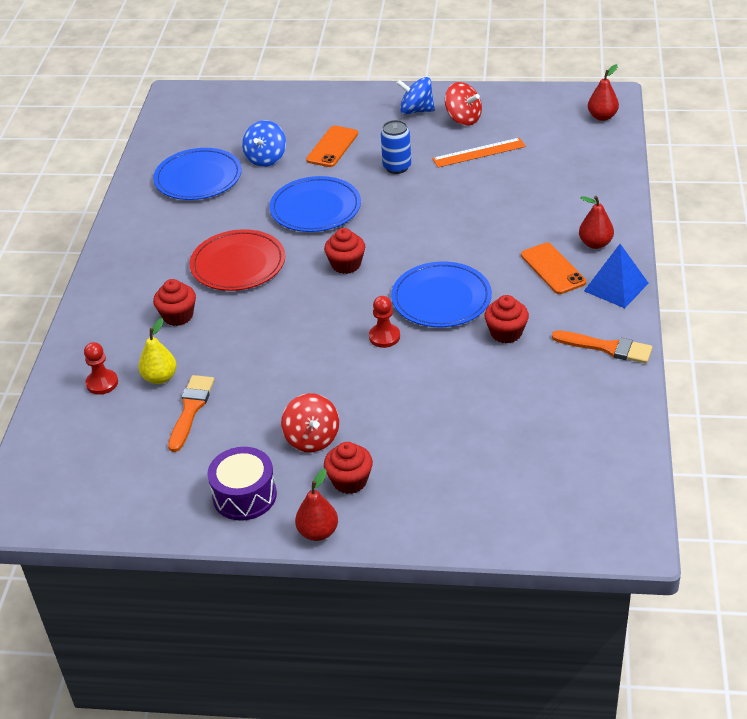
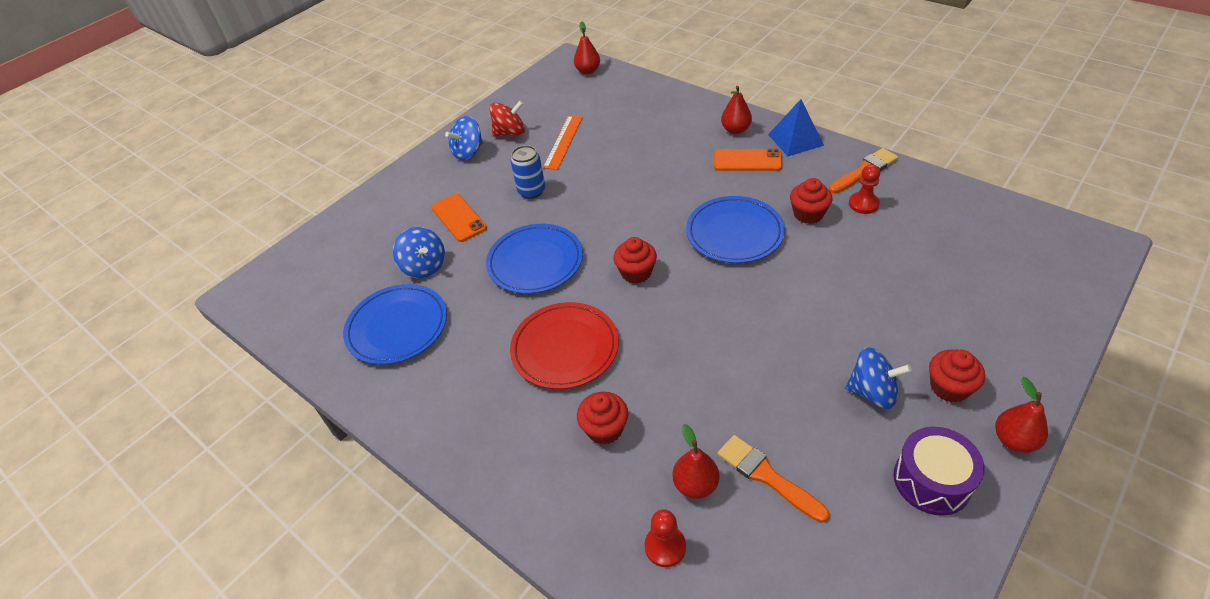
camera: 55 degrees left, 5 degrees up
yellow pear [138,318,177,384] -> red pear [672,424,719,499]
red spinning top [281,393,339,452] -> blue spinning top [846,347,912,409]
red pawn [369,296,400,348] -> red pawn moved to [849,164,880,214]

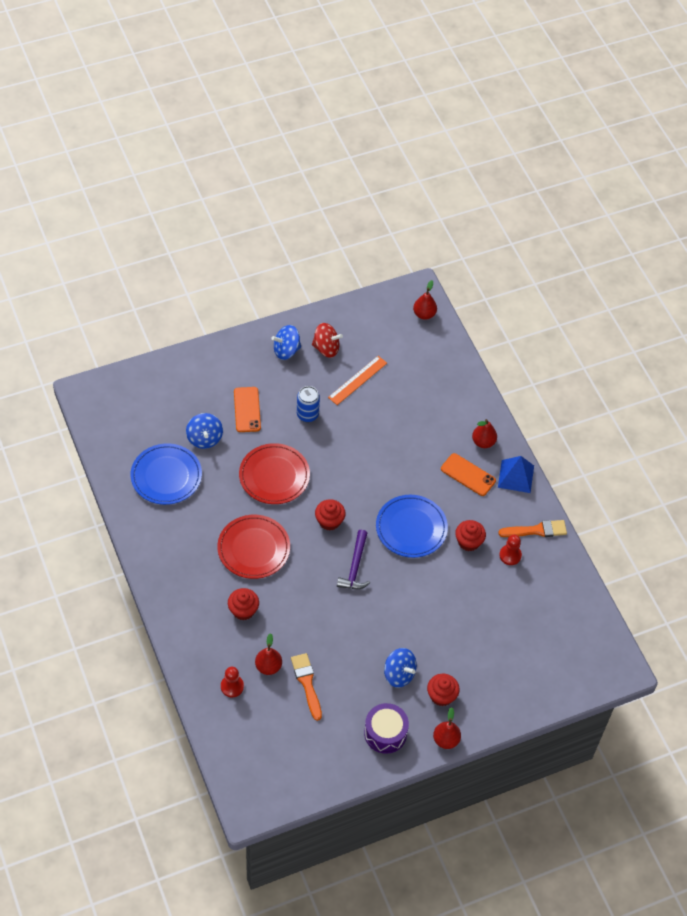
camera: 20 degrees right, 10 degrees up
blue plate [486,224,583,294] -> red plate [239,443,310,504]
none -> purple hammer [337,530,370,589]

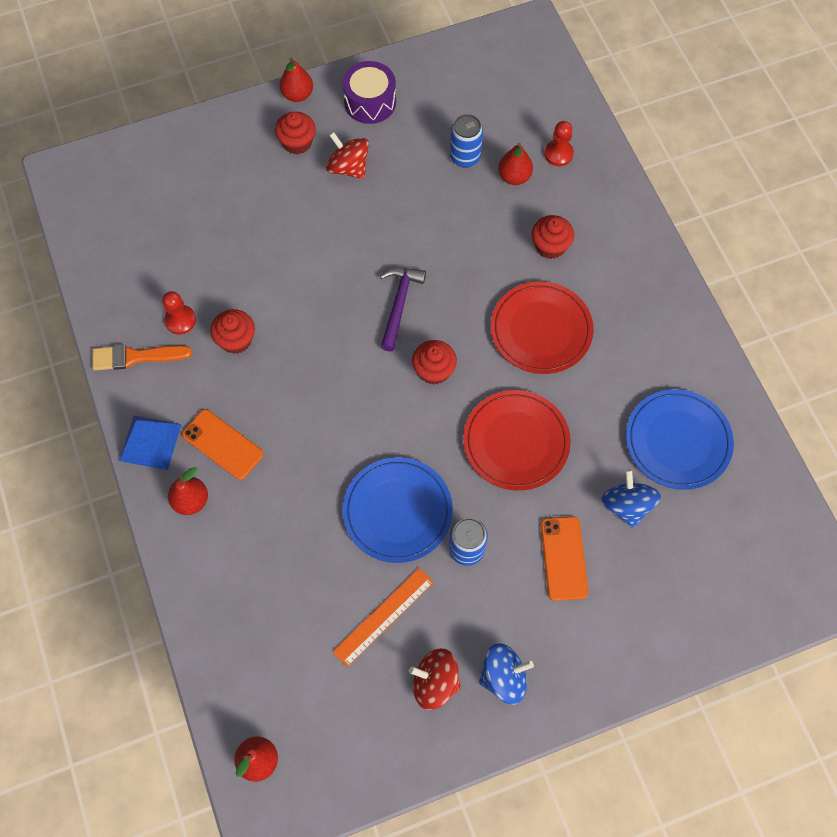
camera: 175 degrees left, 10 degrees up
orange brush [291,653,322,721] -> blue can [450,114,483,168]
blue plate [376,495,448,558] -> blue plate moved to [343,457,453,563]
blue spinning top [384,648,417,688] -> red spinning top [326,132,369,179]

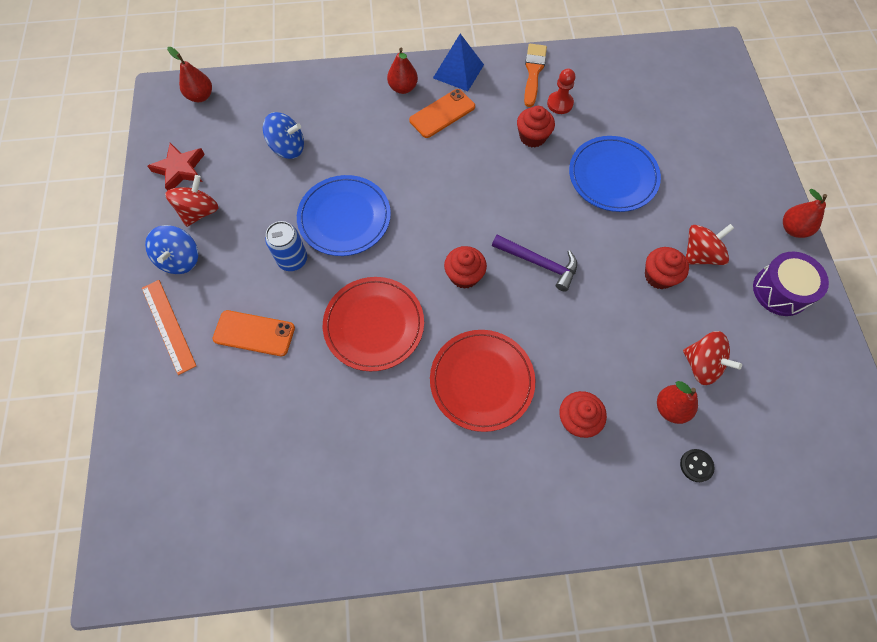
camera: 105 degrees right, 0 degrees up
red cupcake [275,112,316,155] -> red cupcake moved to [645,247,689,289]
orange ruler [333,568,434,667] -> orange ruler moved to [142,280,196,375]
blue can [450,114,483,168] -> red spinning top [683,331,742,385]
red pawn [544,121,574,166] -> black button [680,449,715,482]
blue spinning top [601,469,661,528] -> blue spinning top moved to [263,112,304,159]
blue plate [626,389,734,490] -> blue plate moved to [569,136,661,212]
none -> red star [147,143,205,191]

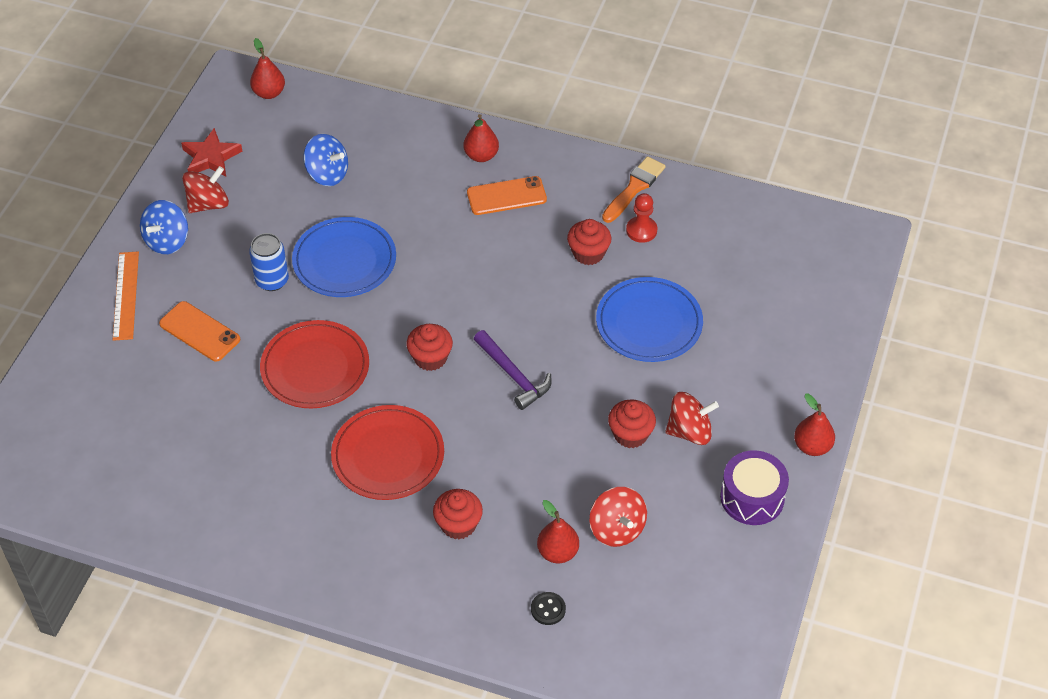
camera: 25 degrees right, 15 degrees down
blue pyramid [433,34,484,91] -> none

